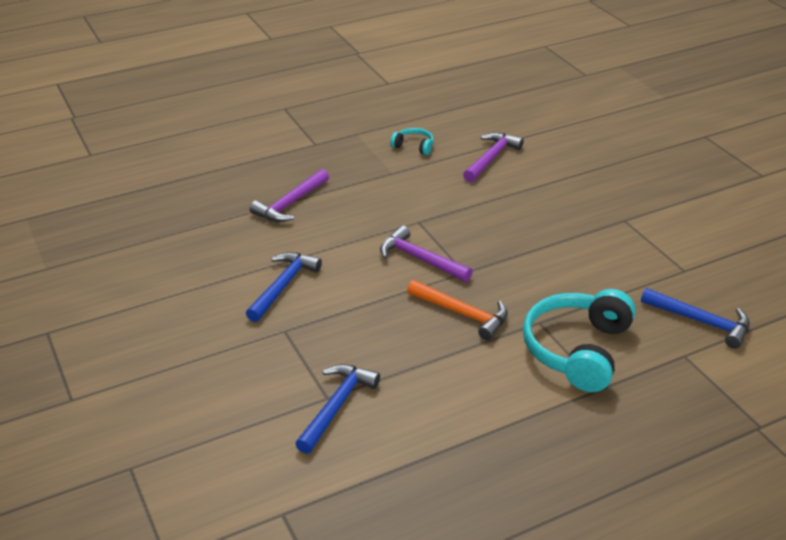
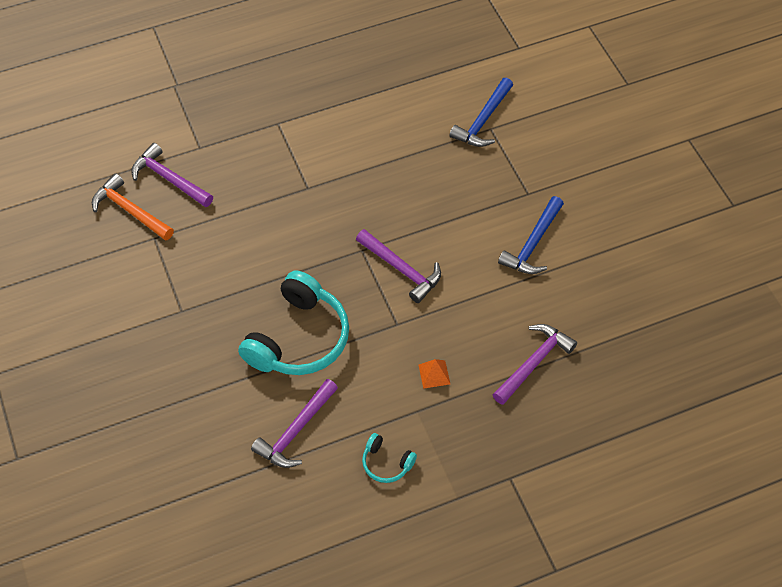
camera: 175 degrees left, 20 degrees up
orange hammer [407,280,508,340] -> orange hammer moved to [92,173,174,241]
turquoise headphones [523,289,636,392] -> turquoise headphones moved to [238,271,349,375]
blue hammer [641,288,750,349] -> purple hammer [131,143,213,207]
none -> orange pyramid [418,359,450,389]

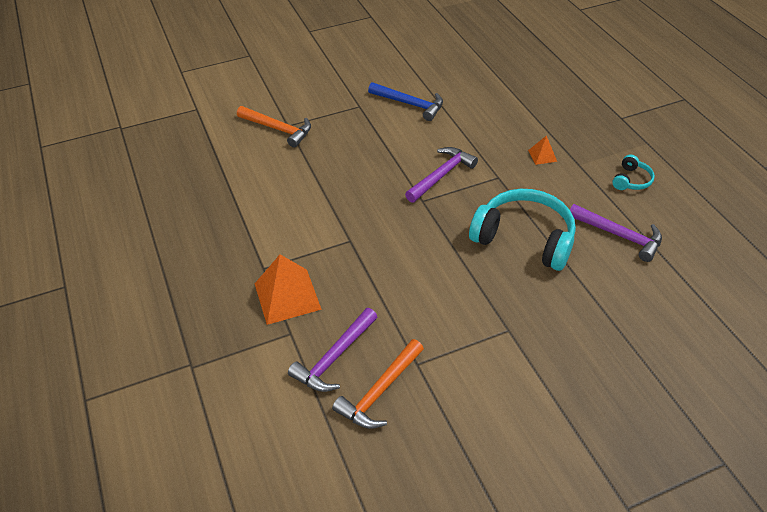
camera: 90 degrees left, 10 degrees down
blue hammer [449,78,513,147] -> orange hammer [237,106,311,148]
purple hammer [492,324,577,405] -> none
none -> orange pyramid [255,254,322,325]

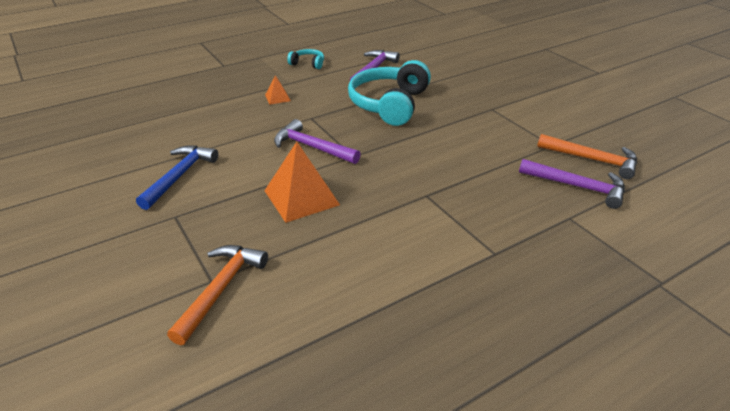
camera: 100 degrees left, 10 degrees down
orange pyramid [255,254,322,325] -> orange pyramid moved to [264,142,340,223]

